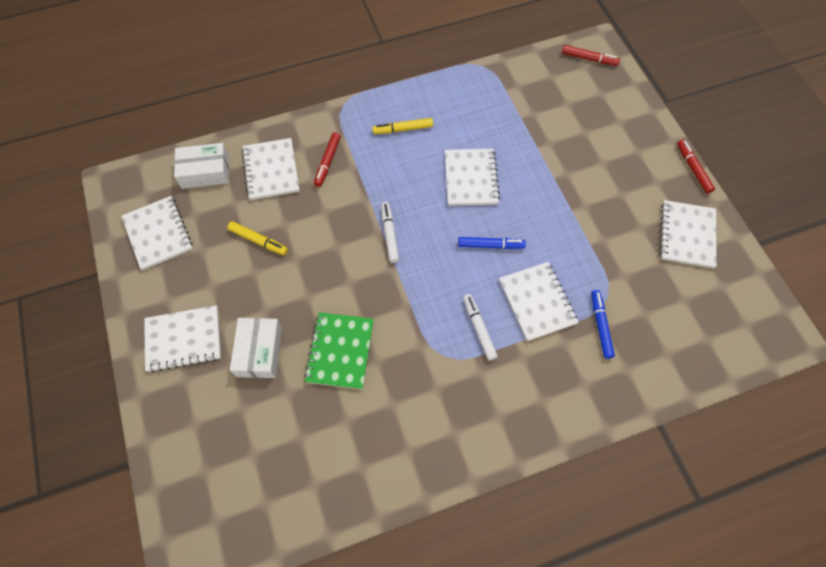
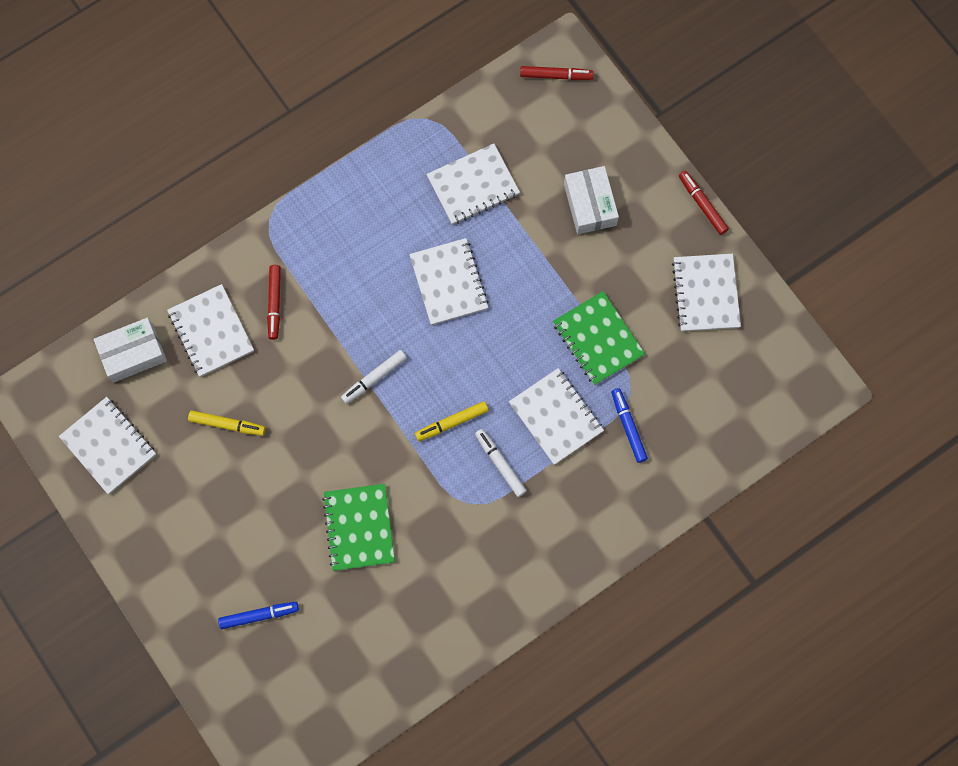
camera: 15 degrees left, 10 degrees up
white notebook [144,305,221,373] -> white notebook moved to [426,144,520,225]
white box [230,318,282,378] -> white box moved to [564,166,619,234]
yellow marker [372,118,433,134] -> yellow marker moved to [415,401,489,441]
white marker [381,202,399,263] -> white marker turned 105 degrees counterclockwise [341,350,407,404]
blue marker [458,237,526,249] -> blue marker moved to [218,602,299,629]
none -> green notebook [553,291,645,385]

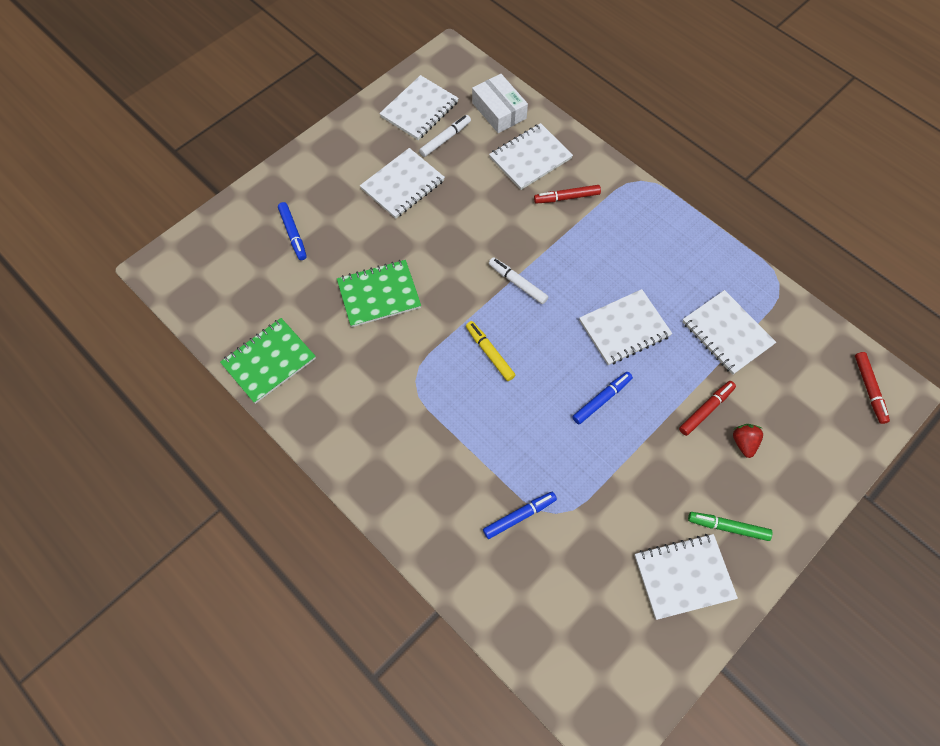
camera: 80 degrees right, 10 degrees down
yellow marker [188,410,266,436] -> none
white marker [475,429,527,497] -> white marker moved to [419,115,471,157]
white notebook [509,368,604,465] -> white notebook moved to [360,148,445,219]
green notebook [553,291,645,385] -> green notebook moved to [220,318,316,404]
white box [564,166,619,234] -> red strawberry [733,424,763,458]
red marker [679,171,729,235] -> red marker moved to [679,381,736,436]
none -> blue marker [572,372,633,424]
none -> green marker [688,512,772,541]

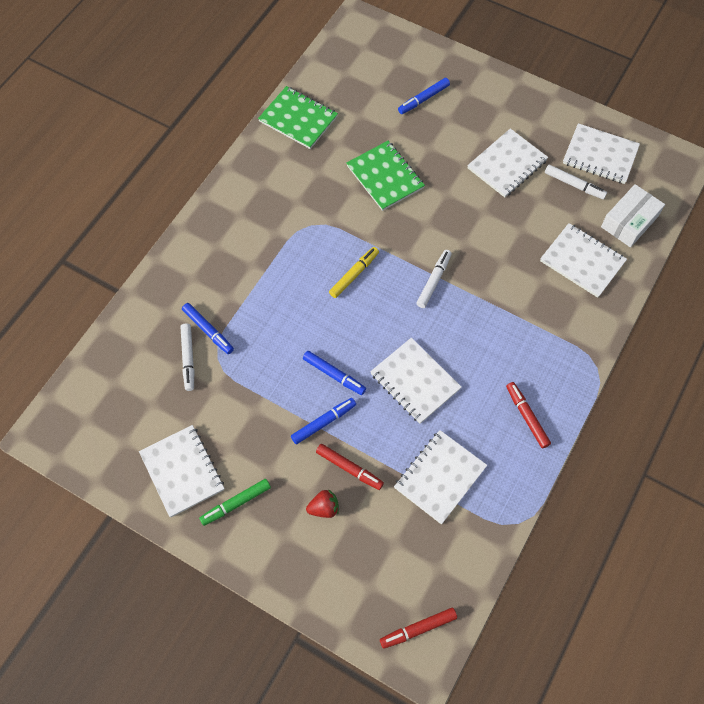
camera: 75 degrees right, 0 degrees up
white notebook [360,148,445,219] -> white notebook turned 75 degrees counterclockwise [467,128,548,198]
red marker [534,185,601,203] -> red marker moved to [506,382,551,448]
green marker [688,512,772,541] -> green marker turned 120 degrees counterclockwise [199,479,271,526]
none -> white marker [181,323,194,391]
none -> blue marker [291,398,356,444]

